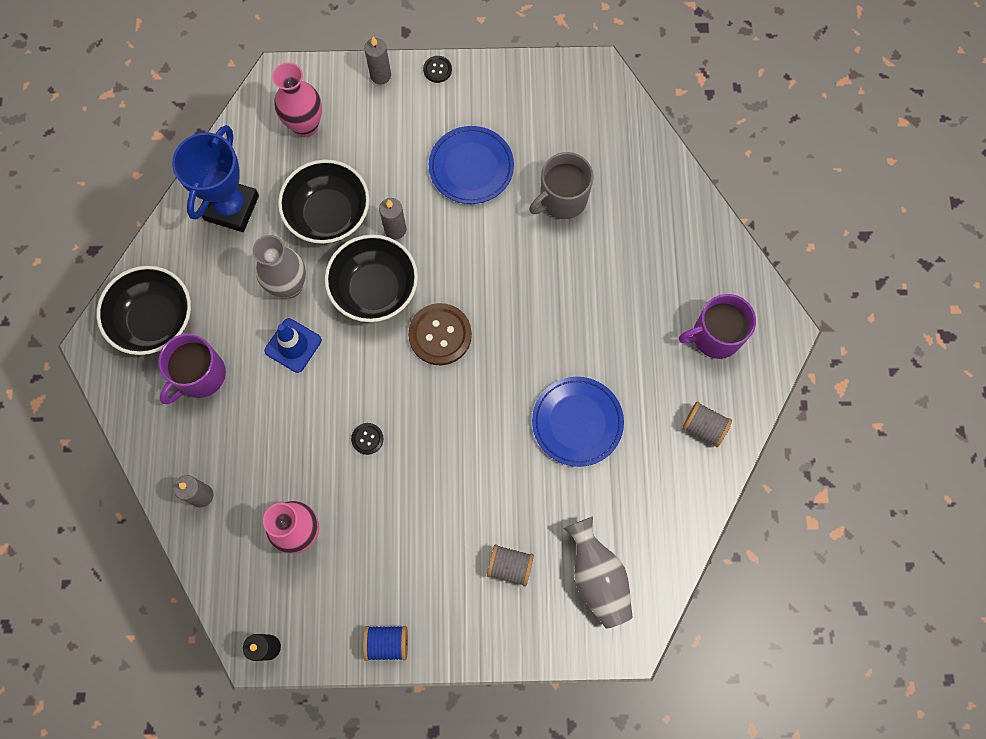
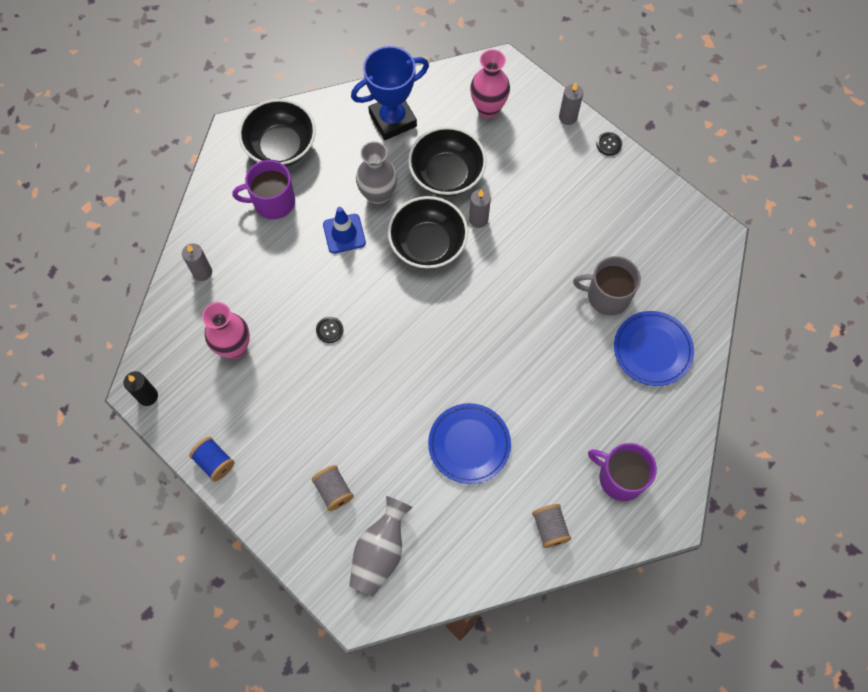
camera: 45 degrees right, 5 degrees down
brown button [408,303,472,365] -> none
blue plate [429,126,514,204] -> blue plate moved to [614,311,694,386]

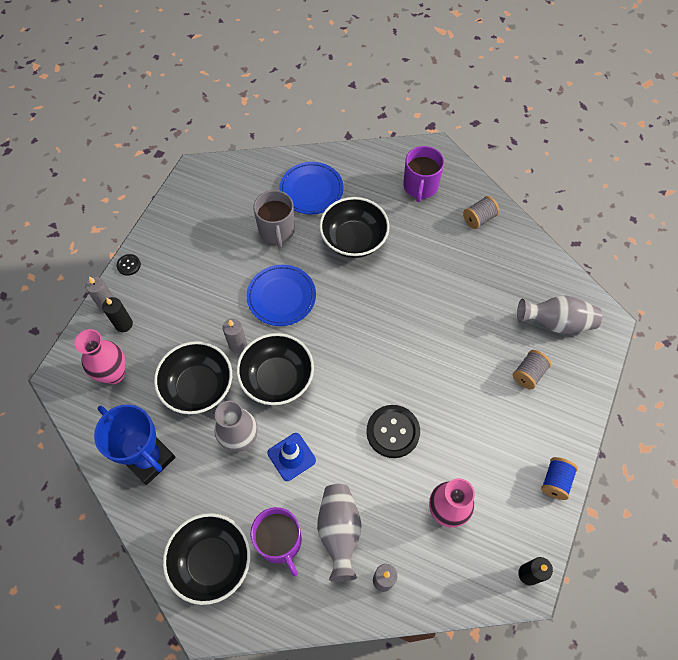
camera: 110 degrees left, 5 degrees down
black button [316,317,343,343] -> black button [366,405,420,458], size x2.04
blue plate [428,403,511,484] -> blue plate moved to [247,265,316,326]
none -> black candle [102,297,133,332]
none -> grey vase [317,484,362,582]
none -> black bowl [319,197,390,258]

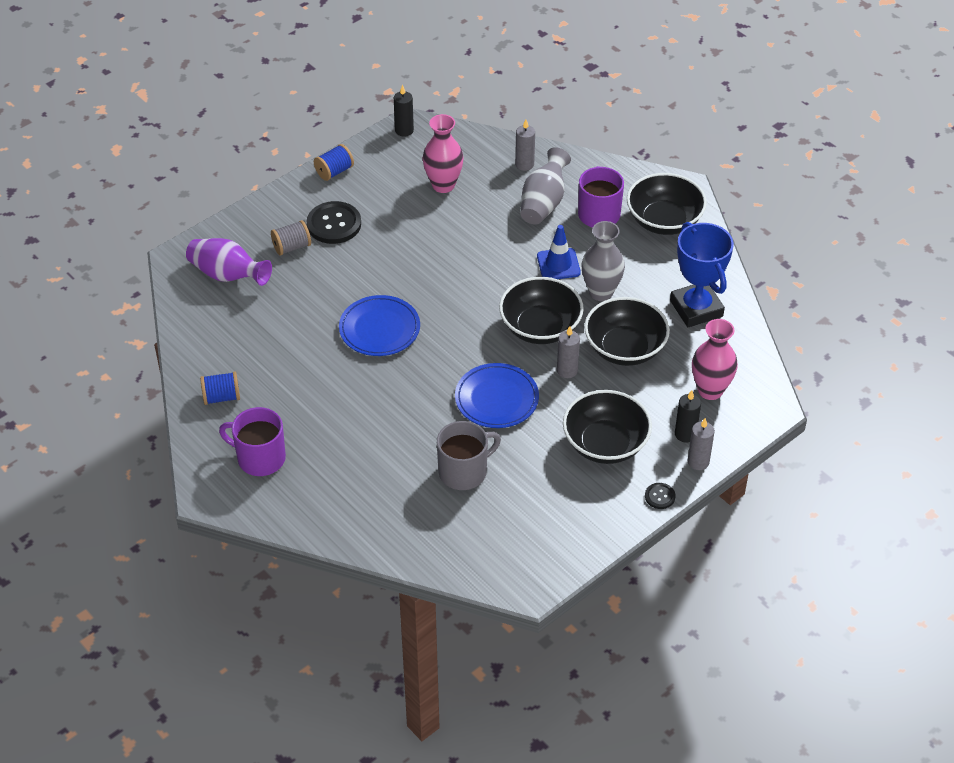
camera: 155 degrees left, 15 degrees down
grey mug [253,190,295,248] -> grey mug turned 45 degrees clockwise [437,421,501,490]
blue plate [279,162,344,215] -> blue plate moved to [339,295,420,356]
black bowl [319,197,390,258] -> black bowl moved to [563,390,652,464]
black button [366,405,420,458] -> black button moved to [307,201,361,244]
purple mug [403,146,444,202] -> purple mug turned 105 degrees counterclockwise [219,407,286,476]
grey spool [463,196,499,229] -> blue spool [200,372,240,405]
grey vase [517,296,602,334] -> purple vase [186,238,272,286]

